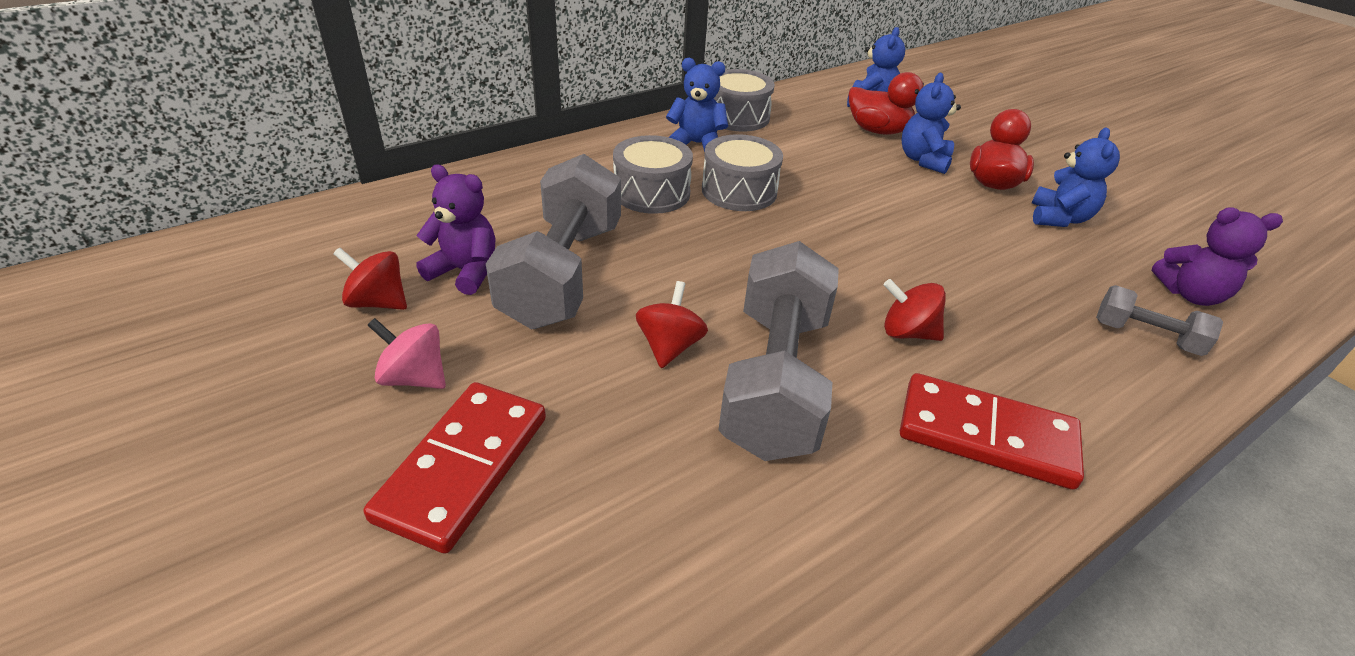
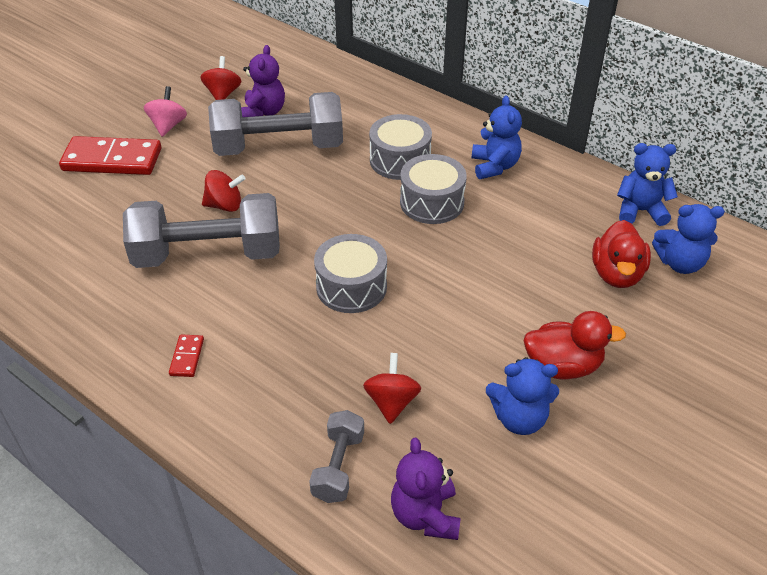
camera: 75 degrees right, 5 degrees up
grey drum [714,69,775,132] -> grey drum moved to [314,234,387,313]
red spinning top [884,279,946,341] -> red spinning top moved to [363,353,421,424]
red domino [900,373,1084,490] -> red domino [169,334,204,377], size x0.44
blue teddy bear [902,73,961,174] -> blue teddy bear moved to [617,143,678,226]

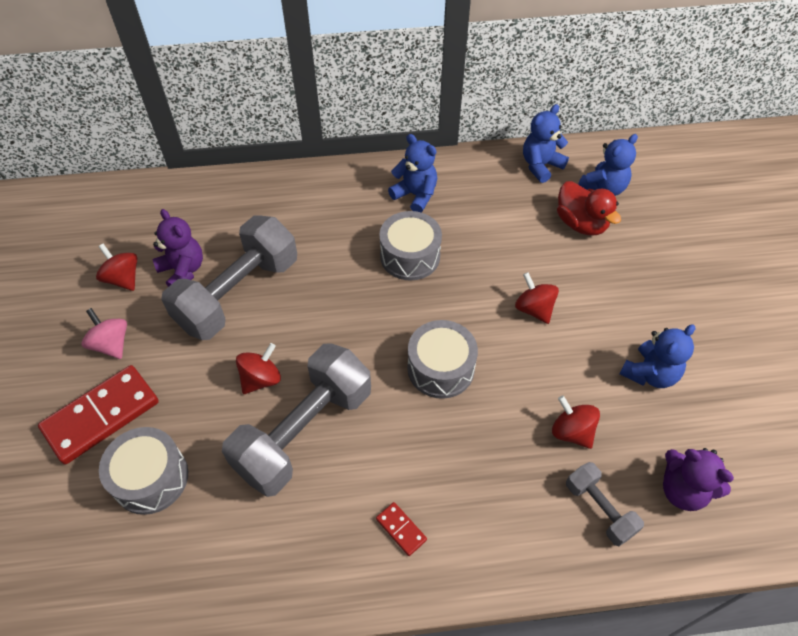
camera: 45 degrees left, 10 degrees up
grey drum [369,114,432,180] -> grey drum moved to [99,427,188,515]
red duck [524,311,626,380] -> none
none -> red spinning top [515,272,559,324]

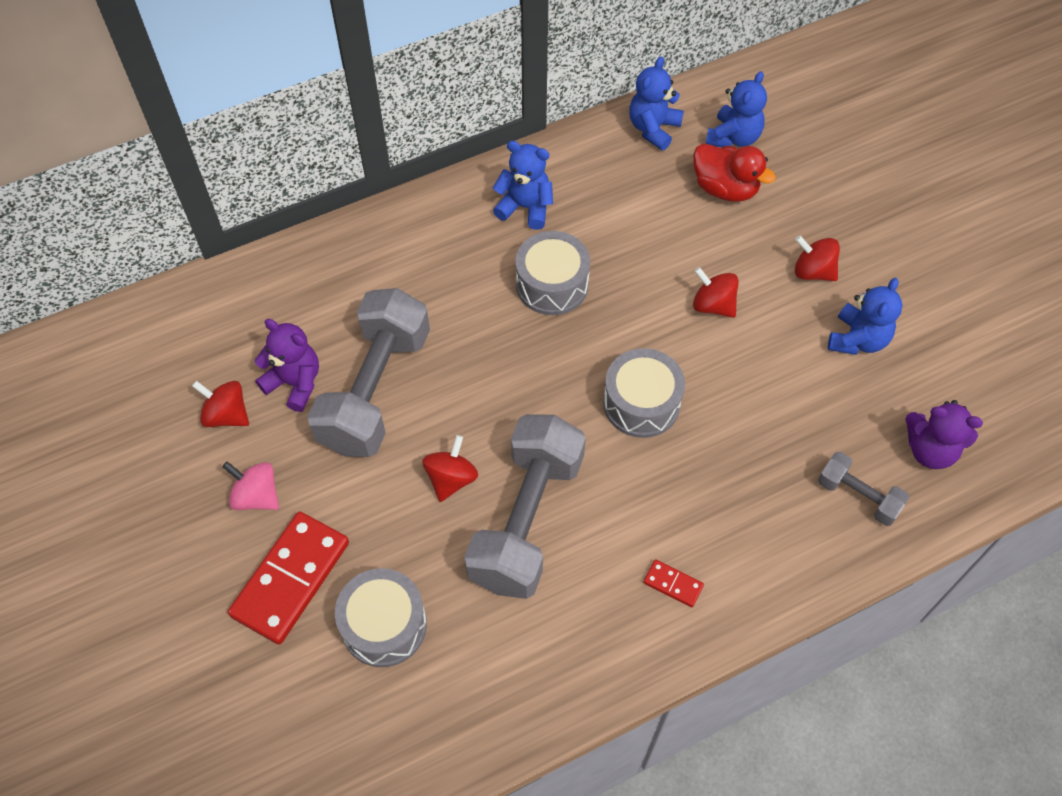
camera: 20 degrees left, 5 degrees up
red spinning top [552,395,600,449] -> red spinning top moved to [795,236,840,281]

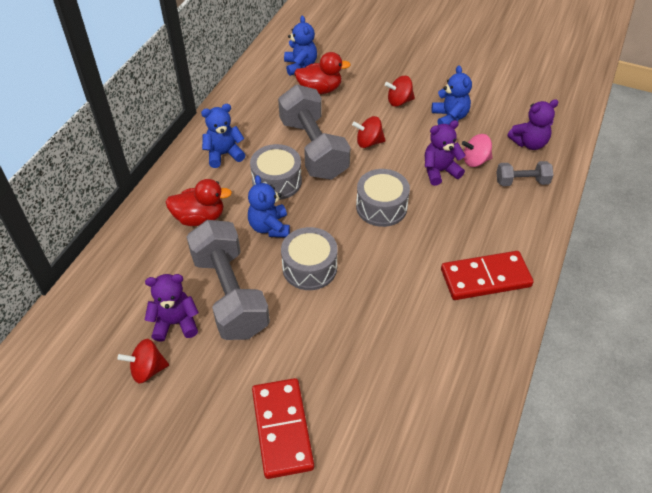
camera: 40 degrees left, 10 degrees down
pink spinning top [222,461,279,510] -> pink spinning top moved to [462,134,493,167]
grey drum [335,568,427,667] -> grey drum moved to [281,227,338,290]
red spinning top [422,435,478,502] -> none
grey dumbbell [464,414,586,599] -> grey dumbbell moved to [278,85,350,180]
blue teddy bear [629,56,684,150] -> blue teddy bear moved to [248,175,290,237]
red domino [643,560,704,607] -> red domino [441,251,534,300], size x2.28
none -> red duck [166,179,232,226]
none -> purple teddy bear [425,120,466,186]

